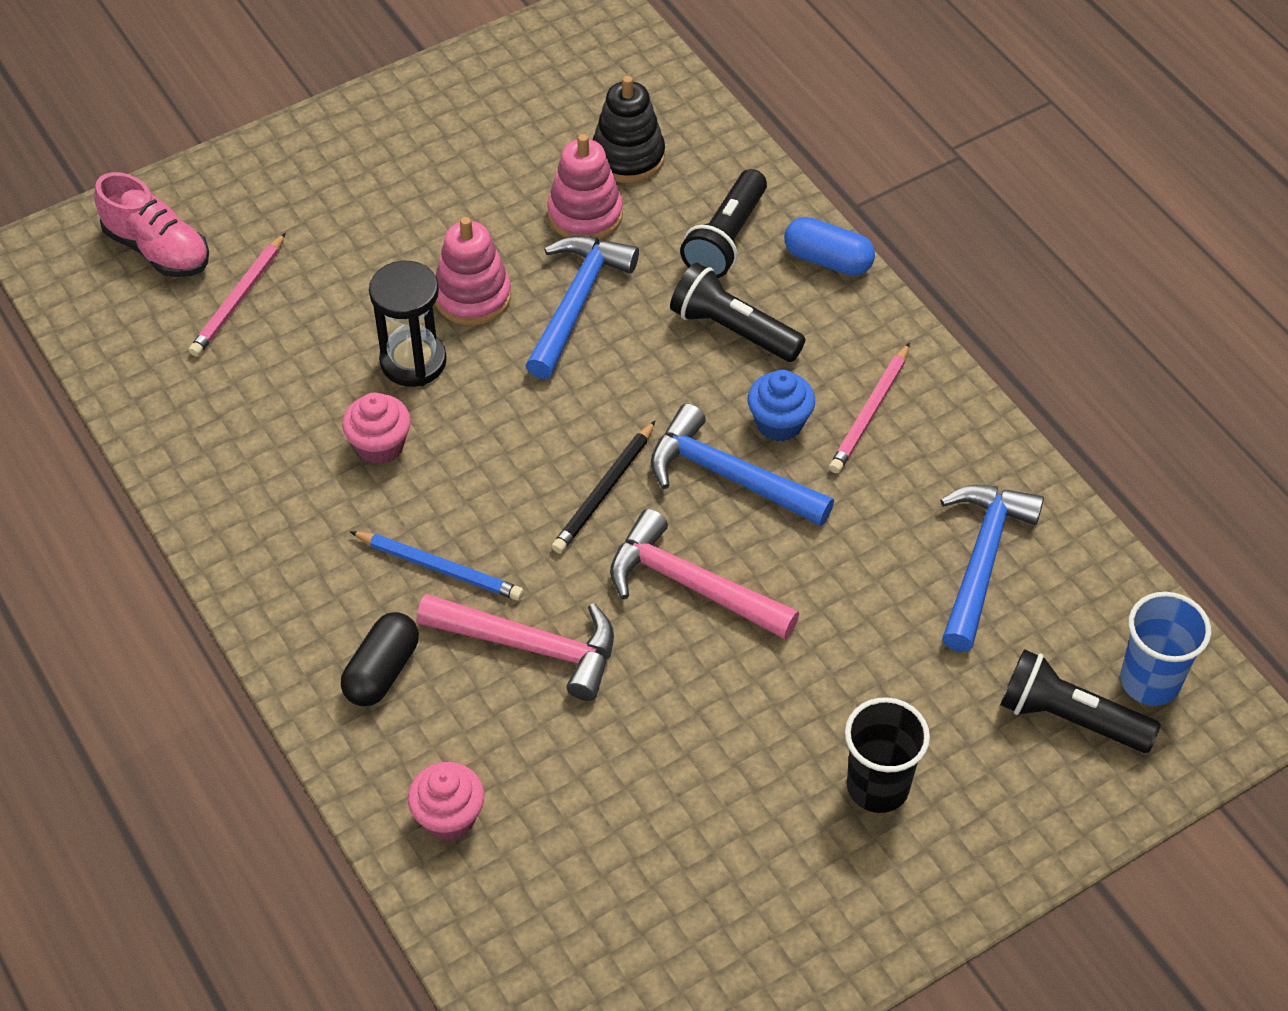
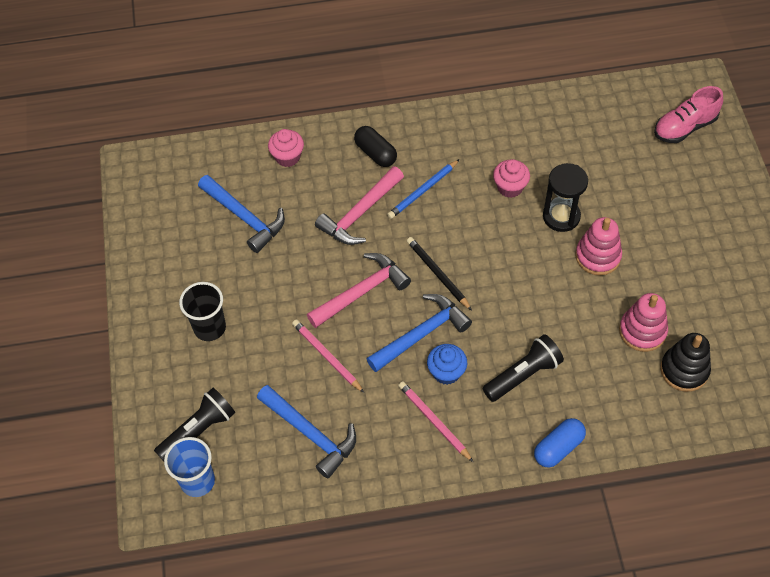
camera: 115 degrees right, 5 degrees up
pink pencil [189,233,285,357] -> pink pencil moved to [292,319,364,393]
blue hammer [525,236,639,379] -> blue hammer moved to [198,175,285,253]
black flashlight [680,169,767,278] -> none

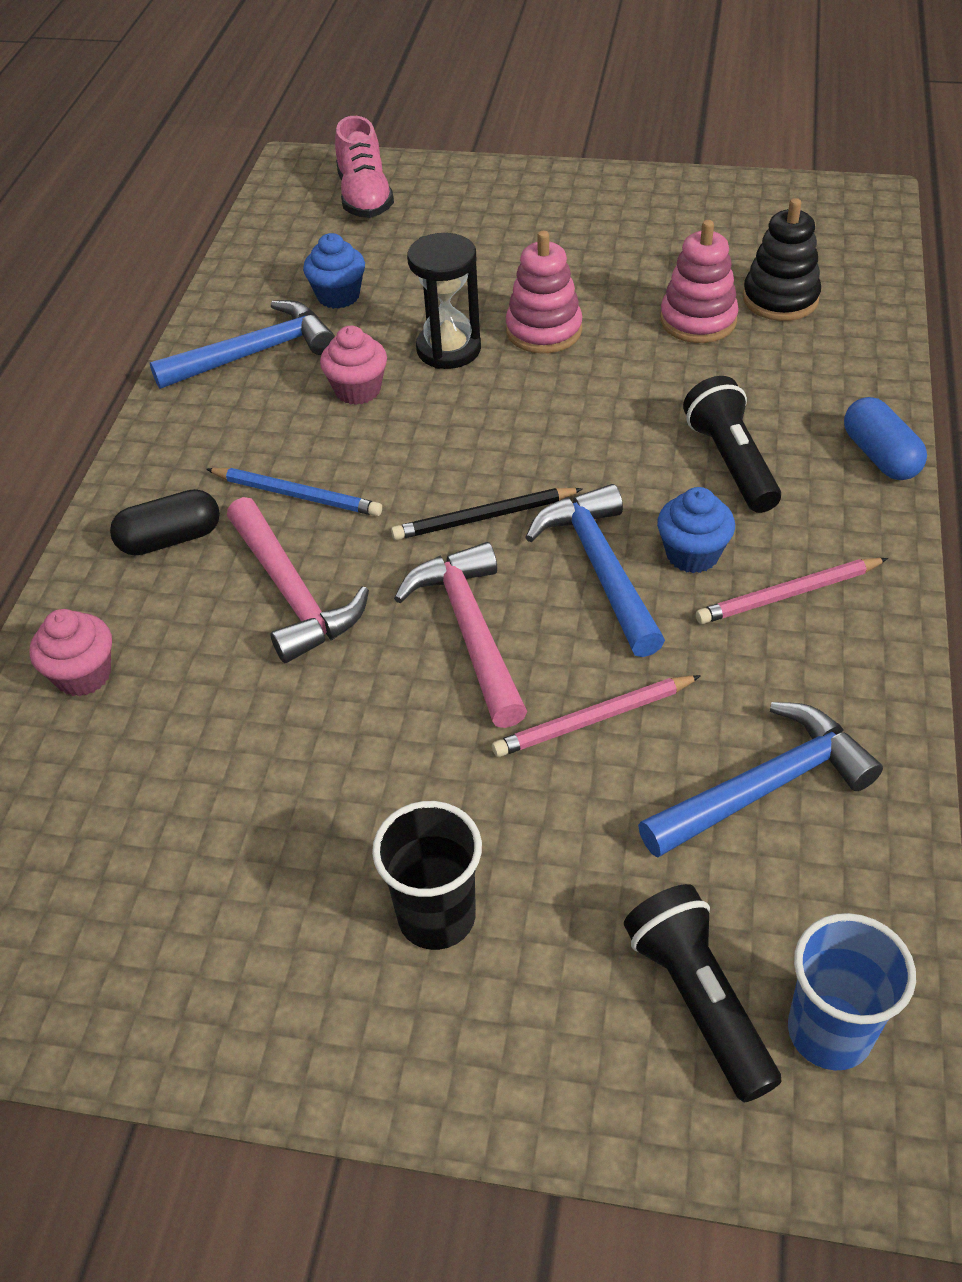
camera: 70 degrees left, 10 degrees down
blue hammer [198,175,285,253] -> blue hammer moved to [150,300,335,389]
blue pencil [387,159,460,219] -> blue pencil turned 45 degrees counterclockwise [206,468,382,516]
none -> blue cupcake [303,233,365,309]

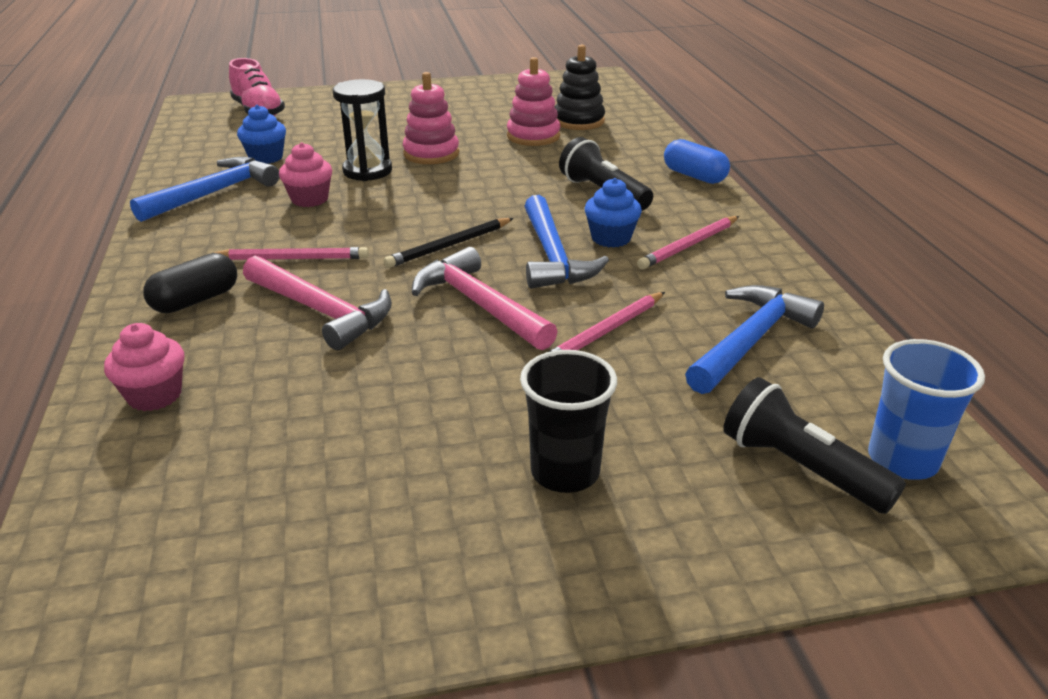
camera: 25 degrees left, 15 degrees down
blue pencil [206,468,382,516] -> pink pencil [214,247,369,260]
blue hammer [525,484,665,657] -> blue hammer turned 150 degrees counterclockwise [524,195,609,289]

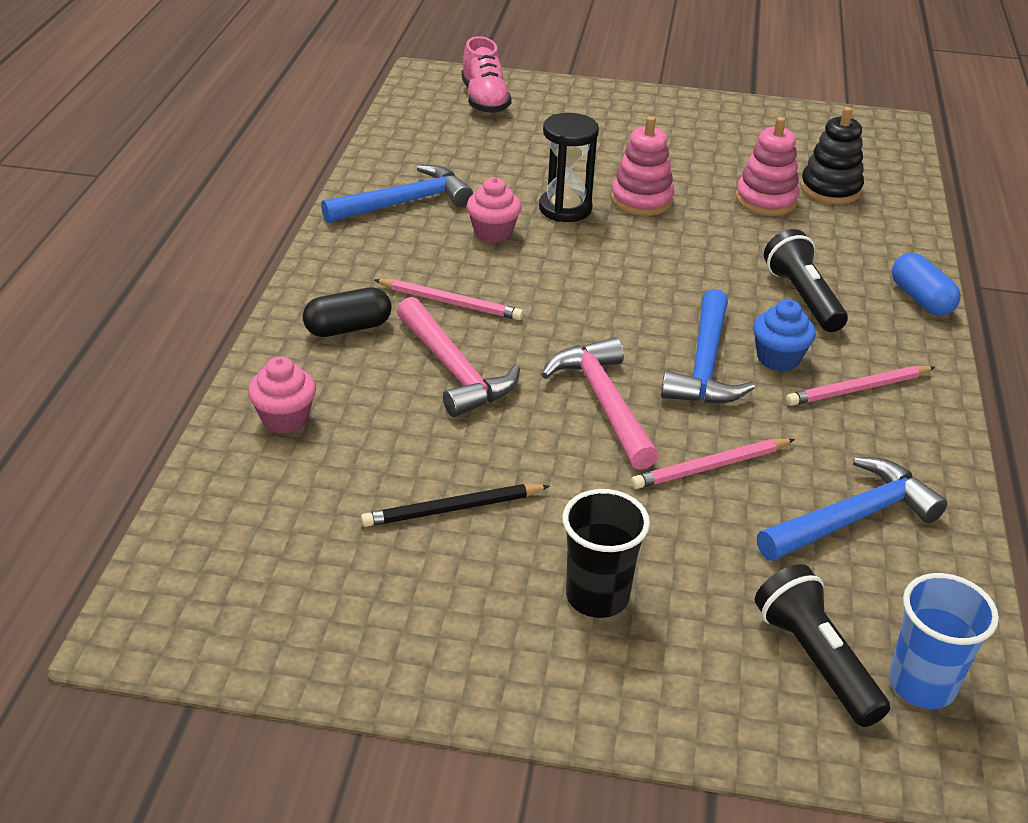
camera: 20 degrees right, 5 degrees up
blue cupcake [237,105,286,164] -> none
black pencil [384,218,514,268] -> black pencil moved to [361,484,550,527]

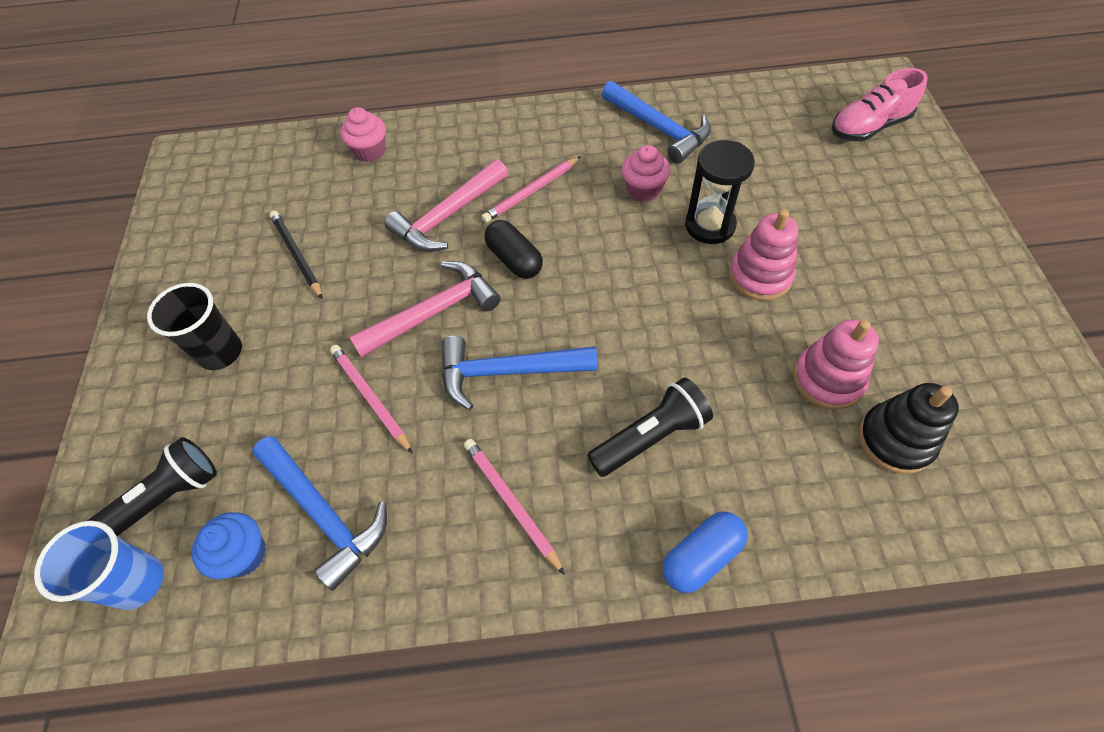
camera: 80 degrees right, 20 degrees up
black capsule [303,287,392,337] -> black capsule moved to [484,220,543,279]
pink pencil [374,279,523,320] -> pink pencil turned 45 degrees clockwise [481,156,581,223]
blue cupcake [753,299,816,372] -> blue cupcake moved to [192,512,266,579]

